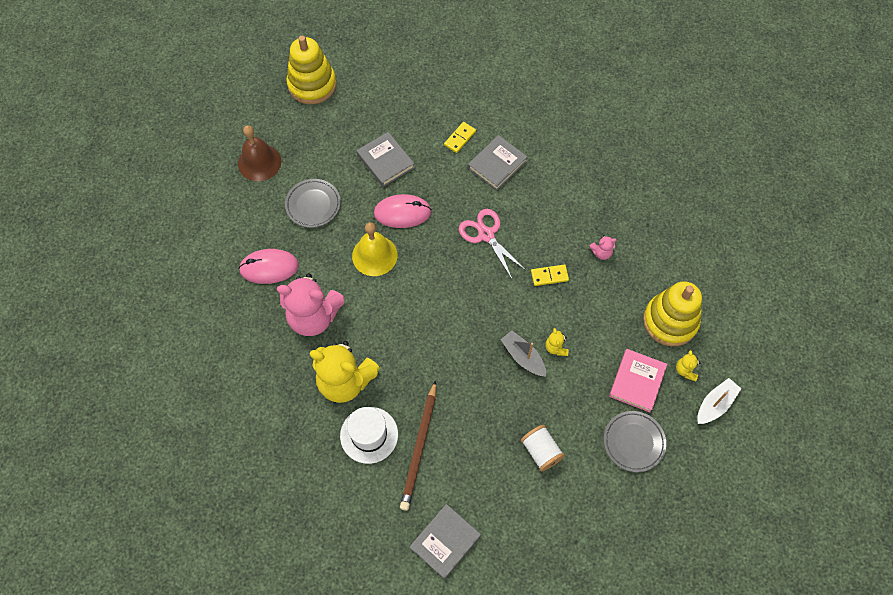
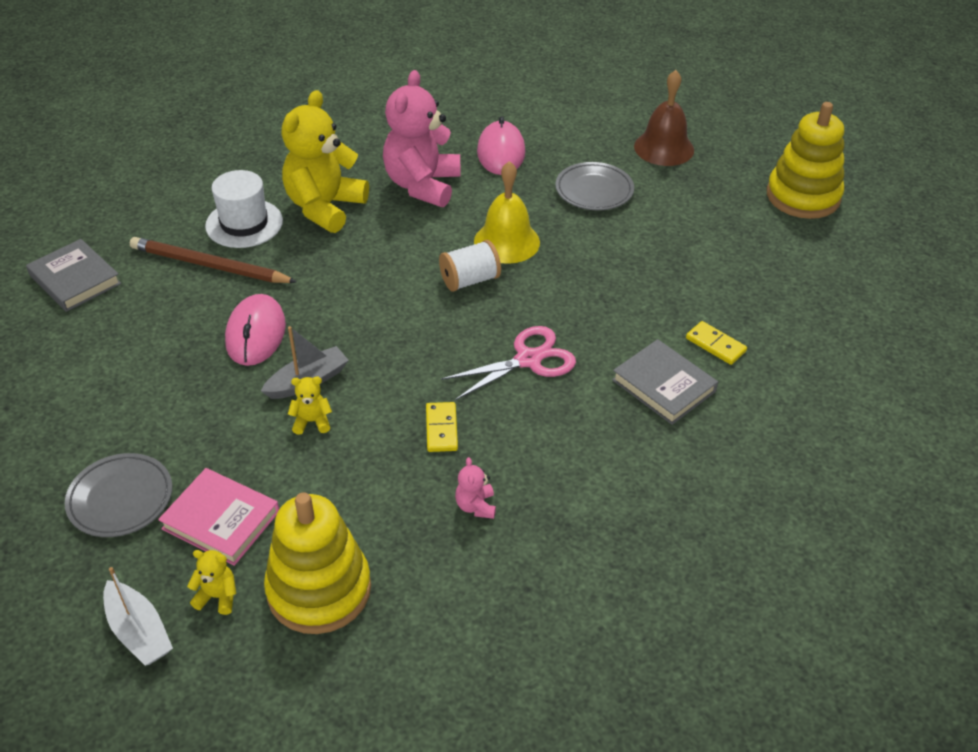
camera: 95 degrees right, 20 degrees down
grey book [357,132,415,187] -> none
pink mouse [374,194,432,228] -> pink mouse moved to [225,294,286,366]
white spool [521,425,565,472] -> white spool moved to [439,240,501,292]

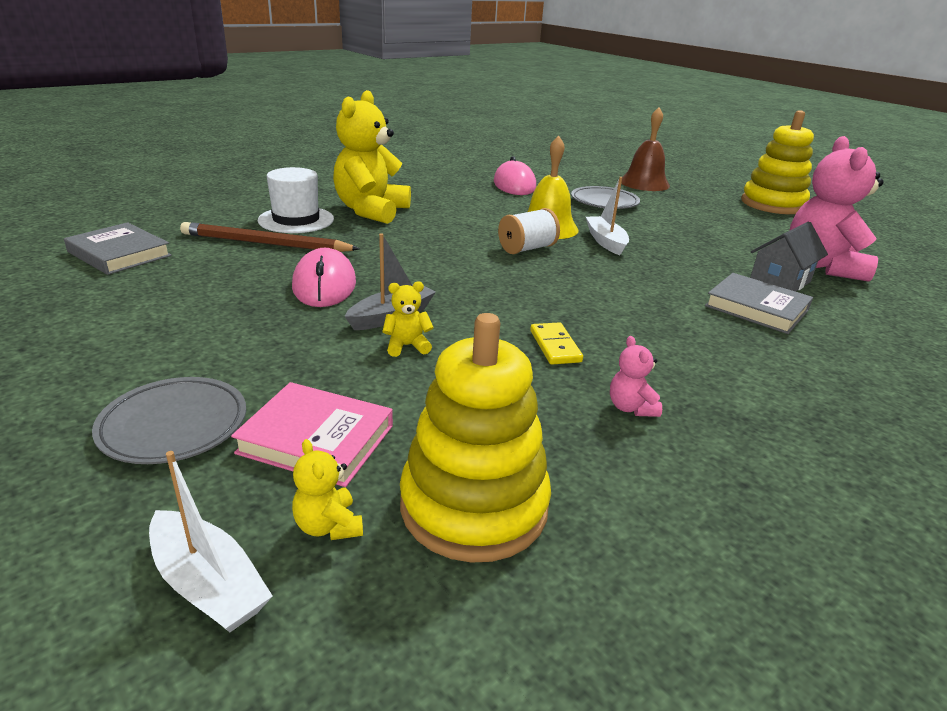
camera: 10 degrees left, 15 degrees down
yellow teddy bear [187,550,236,615] -> yellow teddy bear turned 120 degrees counterclockwise [292,439,363,540]
pink teddy bear [383,70,460,207] -> pink teddy bear moved to [790,136,883,282]
pink scissors [441,326,576,400] -> none
yellow domino [686,321,747,365] -> grey house [750,221,828,292]
none -> white boat [586,177,629,255]

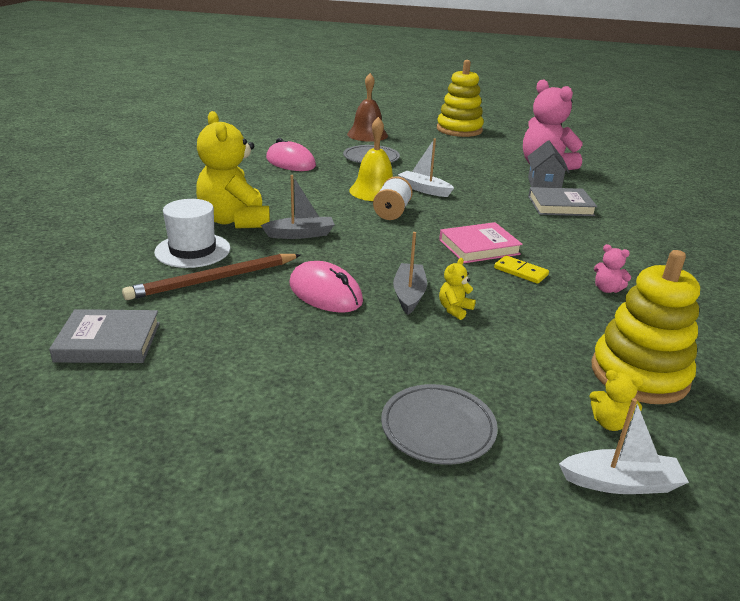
camera: 40 degrees left, 0 degrees up
pink book [231,382,393,487] -> pink book moved to [439,222,523,263]
none -> grey boat [261,175,335,239]

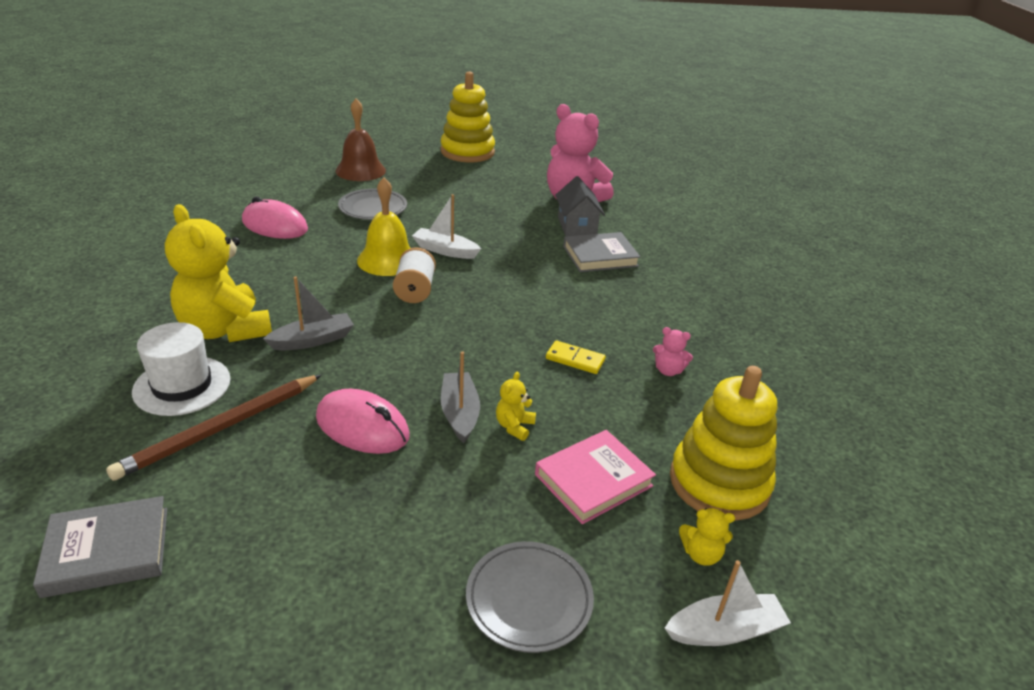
camera: 15 degrees left, 5 degrees up
pink book [439,222,523,263] -> pink book moved to [535,430,656,524]

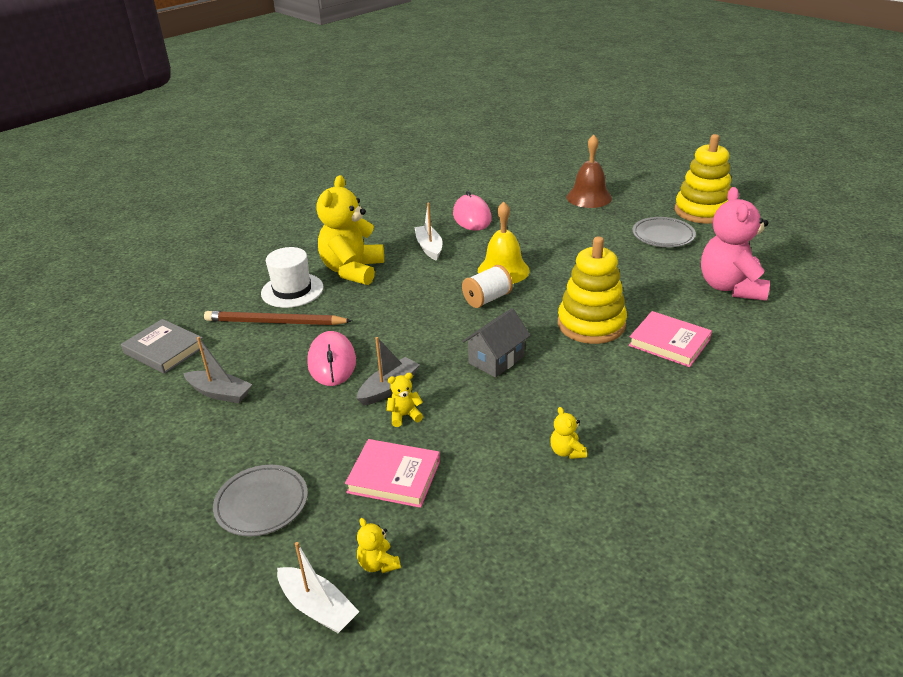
camera: 55 degrees right, 0 degrees up
grey boat [263,276,354,350] -> grey boat moved to [183,337,252,403]
grey plate [338,188,407,220] -> grey plate moved to [632,217,696,247]
white boat [412,194,481,259] -> white boat moved to [414,203,443,261]
yellow domino [546,340,606,374] -> none
grey house [555,176,605,236] -> grey house moved to [462,308,530,378]
grey book [563,232,640,272] -> pink book [629,311,712,367]
pink teddy bear [653,327,693,376] -> yellow teddy bear [550,407,587,459]
yellow stacking toy [670,366,777,520] -> yellow stacking toy moved to [558,237,627,344]

